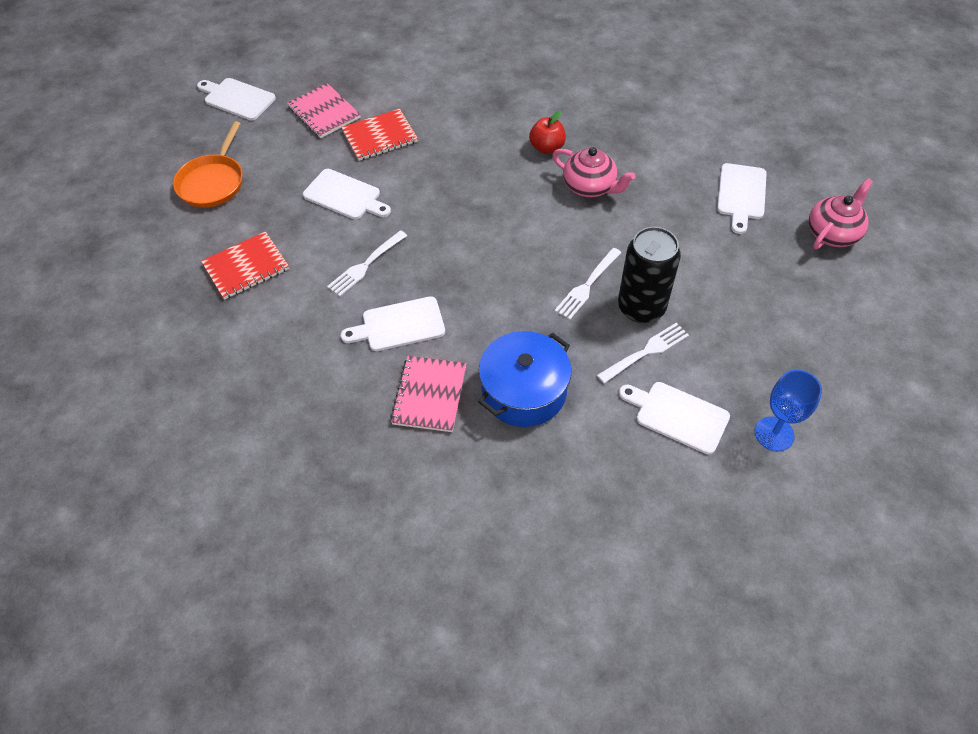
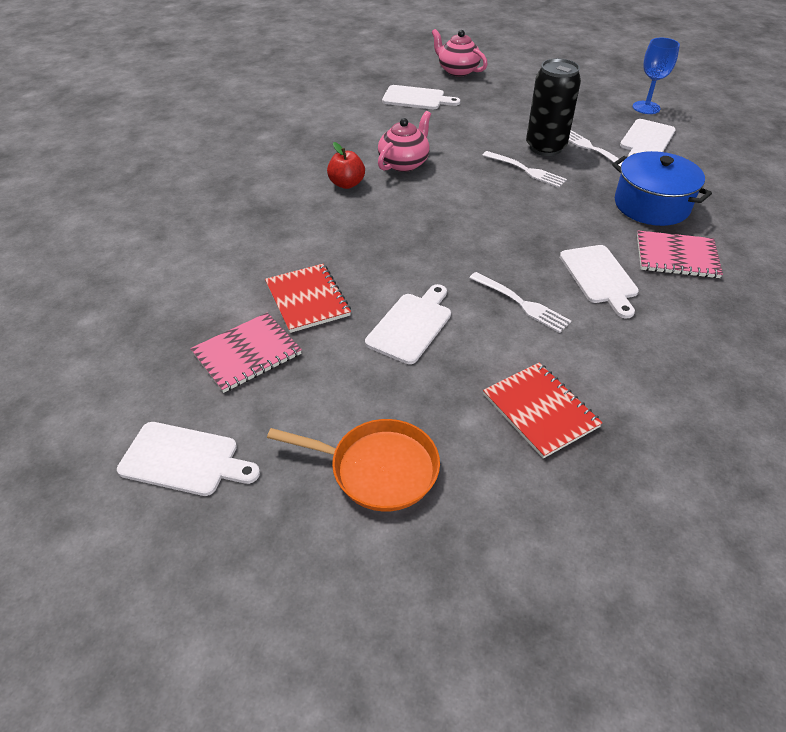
camera: 90 degrees left, 10 degrees down
white cutting board [197,78,276,120] -> white cutting board turned 105 degrees counterclockwise [117,422,260,496]

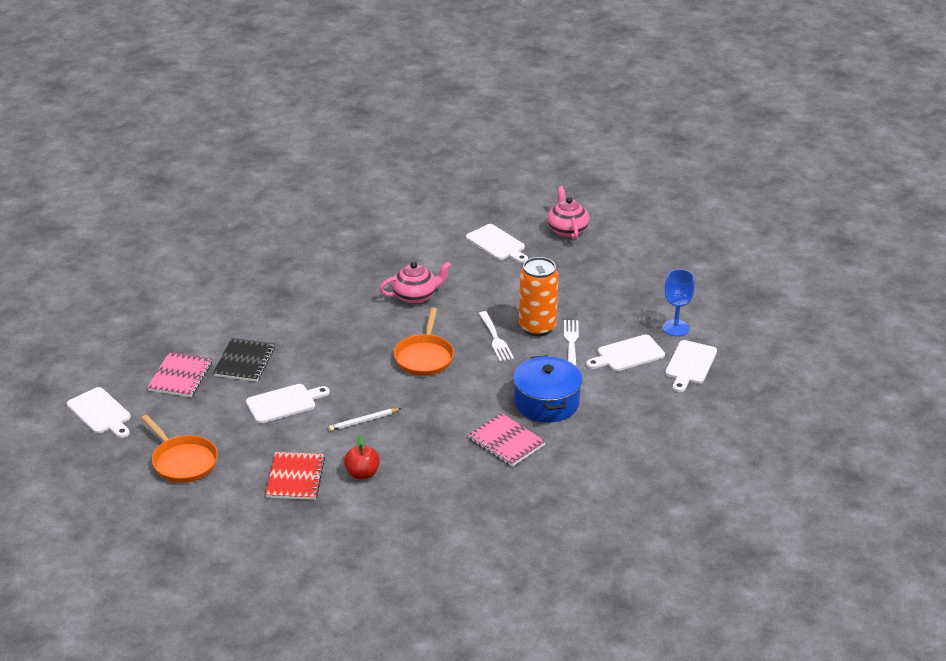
camera: 35 degrees right, 10 degrees down
pink notebook [190,312,302,393] -> pink notebook turned 75 degrees counterclockwise [147,352,212,397]
red notebook [265,264,351,333] -> black notebook [213,338,275,382]
red apple [327,142,365,189] -> red apple moved to [344,435,380,480]
white fork [469,272,571,333] -> white pencil [329,408,401,431]
black can [526,58,581,156] -> orange can [519,257,559,336]
white cutting board [560,245,639,318] -> white cutting board moved to [665,340,717,392]
none -> orange pan [393,308,454,376]

